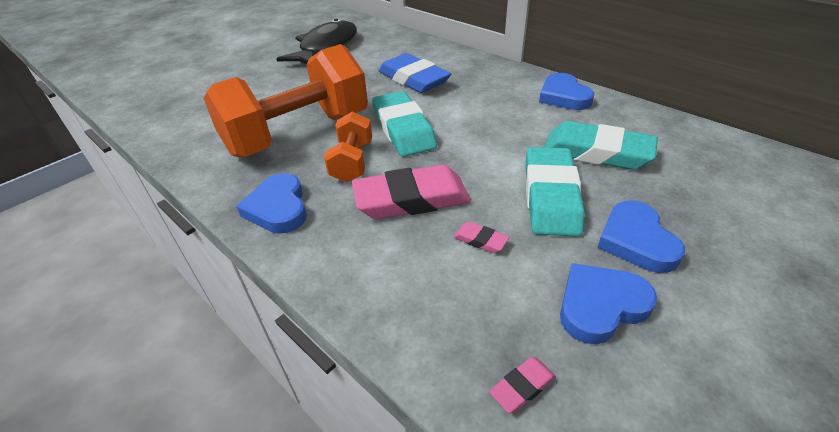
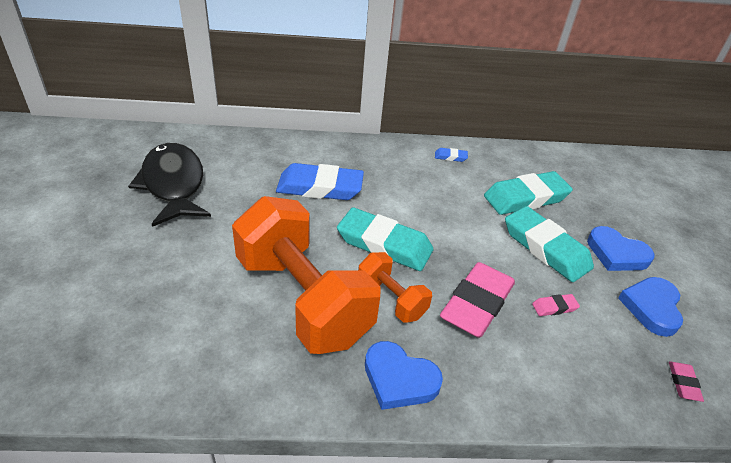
camera: 50 degrees left, 0 degrees up
orange dumbbell [203,44,368,158] -> orange dumbbell turned 45 degrees counterclockwise [232,196,381,354]
blue heart [539,73,594,110] -> blue eraser [435,148,468,162]

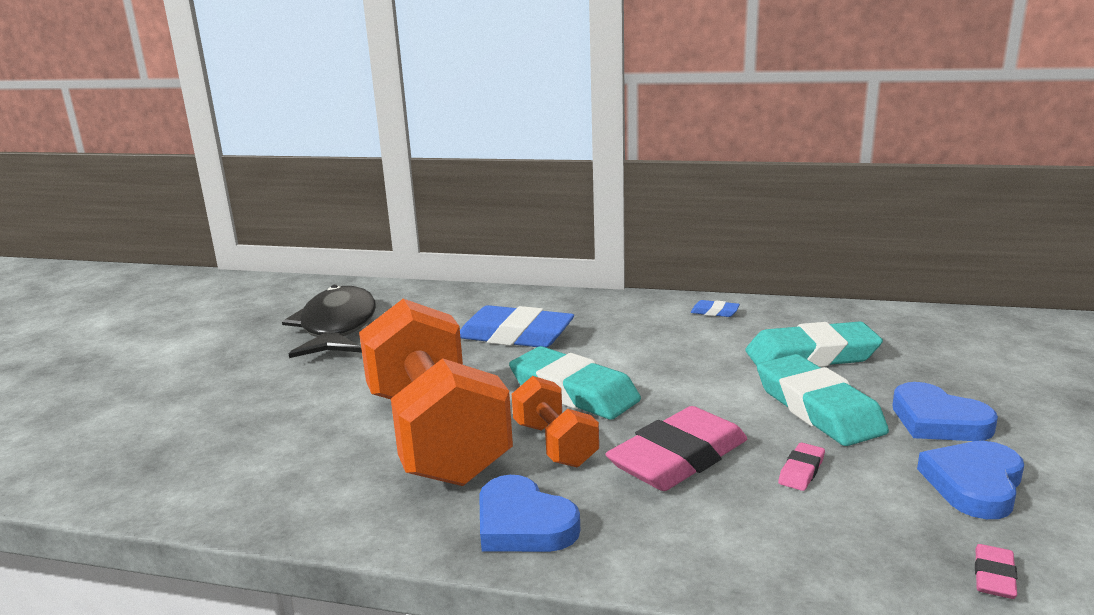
camera: 20 degrees right, 20 degrees down
pink eraser [532,294,580,316] -> pink eraser turned 60 degrees counterclockwise [778,442,825,491]

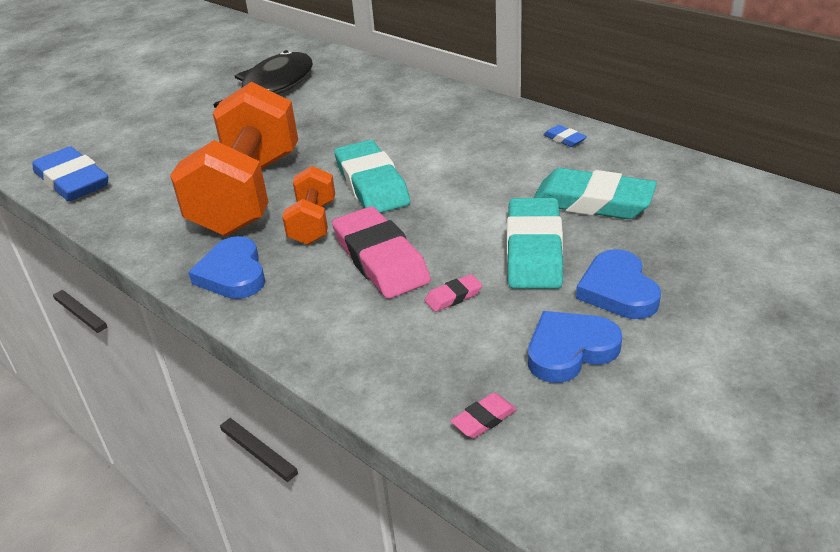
camera: 30 degrees right, 15 degrees up
blue eraser [460,305,574,348] -> blue eraser moved to [32,147,108,201]
pink eraser [605,406,747,491] -> pink eraser turned 75 degrees clockwise [332,206,431,299]

